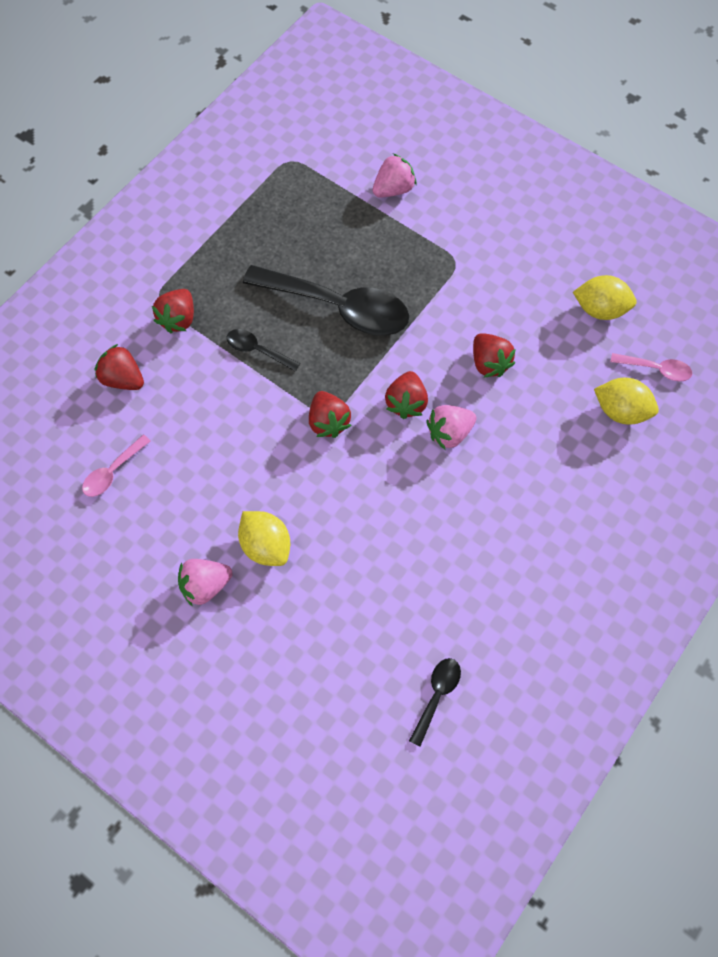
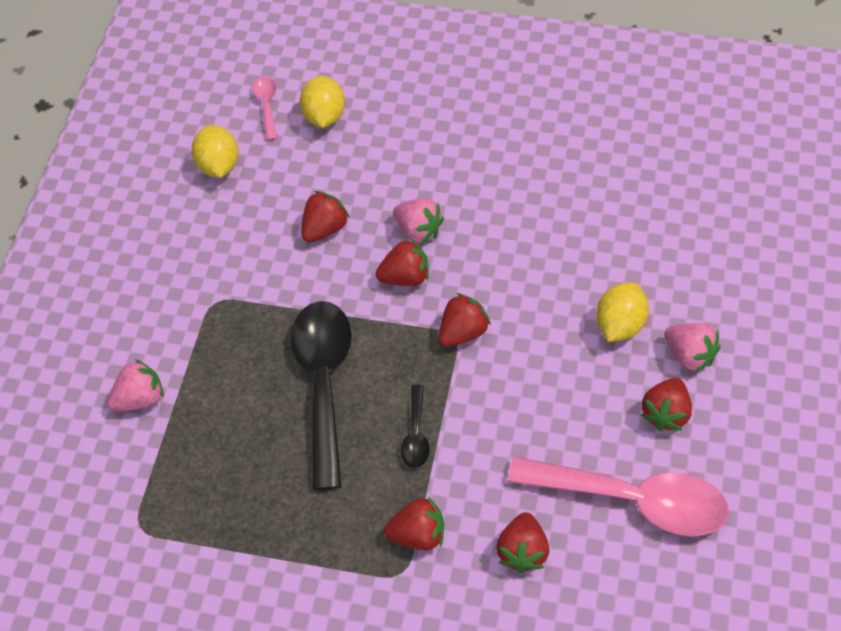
camera: 110 degrees left, 10 degrees down
pink spoon [82,435,151,497] -> pink spoon [507,457,729,536], size x2.22
pink strawberry [372,153,416,197] -> pink strawberry turned 120 degrees clockwise [107,359,164,411]
black spoon [409,658,461,747] -> none
none -> red strawberry [641,378,692,431]

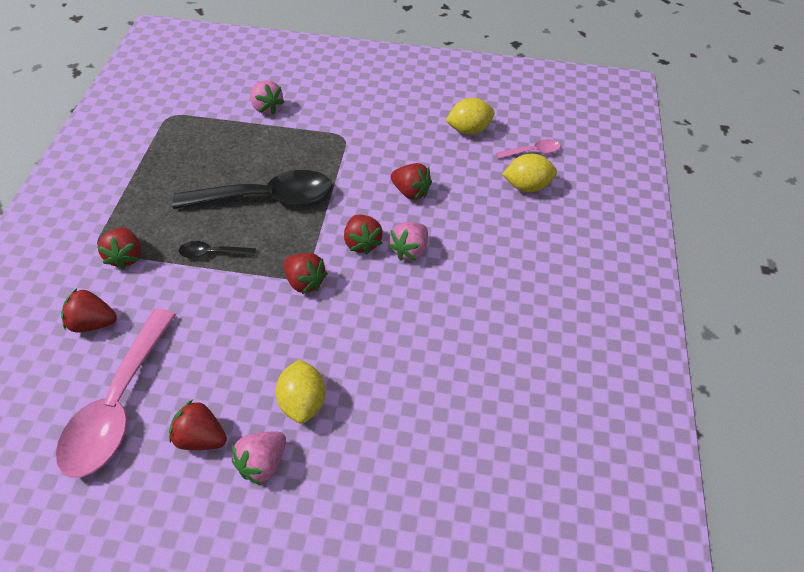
camera: 80 degrees right, 5 degrees down
yellow lemon [596,283,649,342] -> yellow lemon turned 60 degrees clockwise [275,359,326,424]

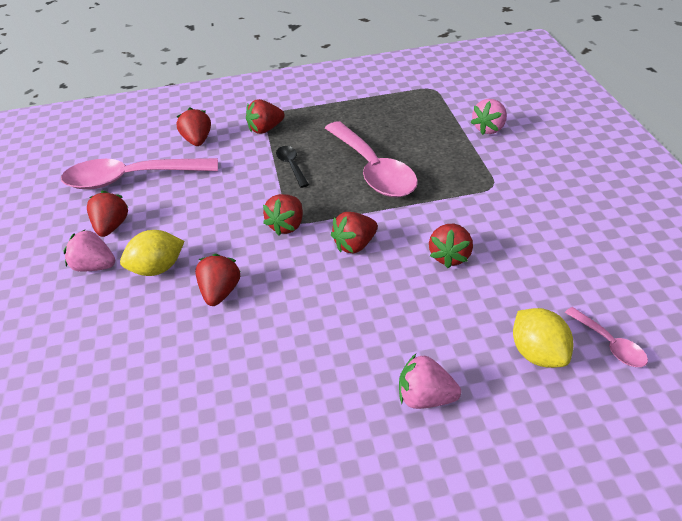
camera: 75 degrees right, 10 degrees down
black spoon [172,170,332,209] -> pink spoon [325,121,418,197]
pink strawberry [388,222,428,261] -> pink strawberry moved to [399,354,461,409]
yellow lemon [445,98,495,135] -> none
none -> red strawberry [195,253,240,306]

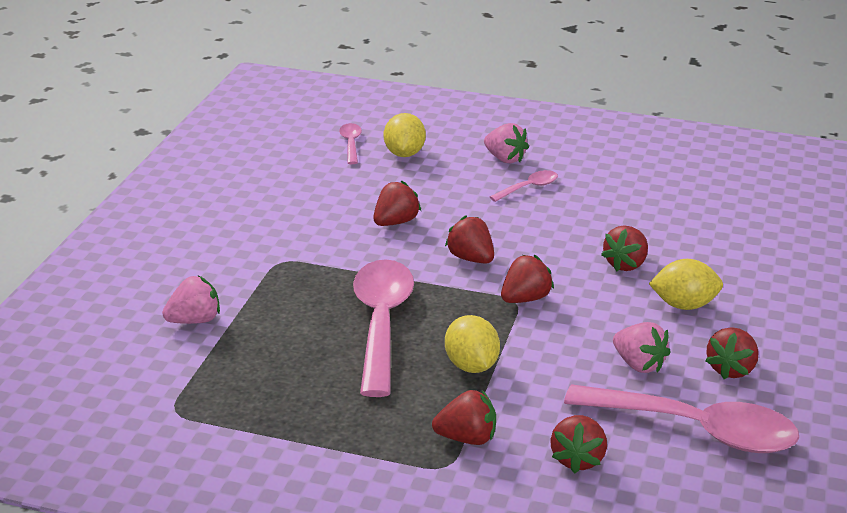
camera: 155 degrees left, 10 degrees down
pink strawberry [63,230,115,272] -> pink strawberry moved to [613,322,671,373]
black spoon [276,146,309,188] -> yellow lemon [445,315,500,373]
red strawberry [331,212,378,254] -> red strawberry turned 120 degrees counterclockwise [445,216,494,264]
none -> pink spoon [490,170,558,202]

